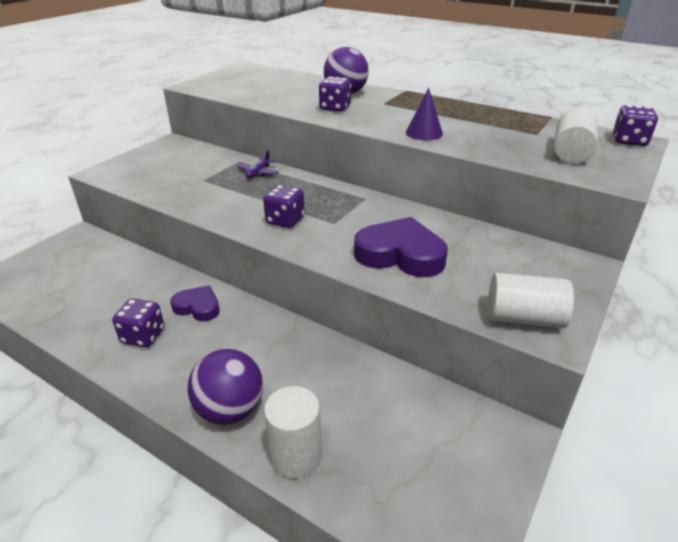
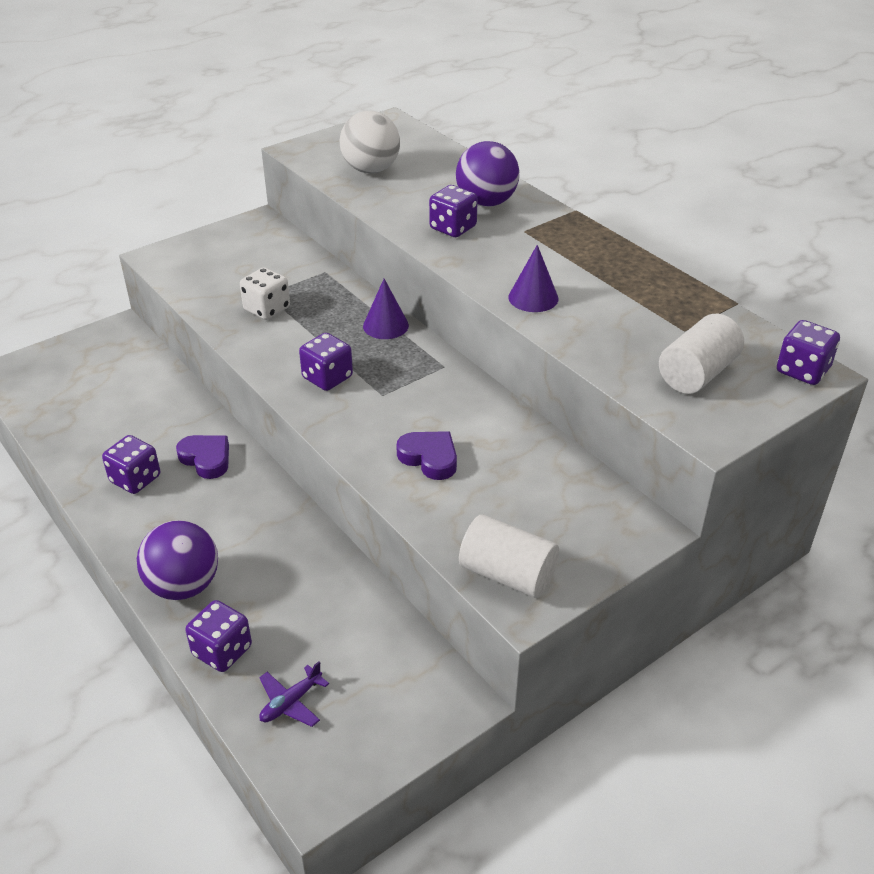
camera: 20 degrees right, 5 degrees up
purple plane [237,150,279,178] -> purple plane moved to [259,661,329,727]
white cylinder [264,386,322,478] -> purple dice [185,600,252,672]
purple heart [354,217,448,277] -> purple heart [396,431,457,480], size x0.59
none -> white dice [240,267,290,320]
none -> white ball [340,111,400,173]
none -> purple cone [363,279,409,339]

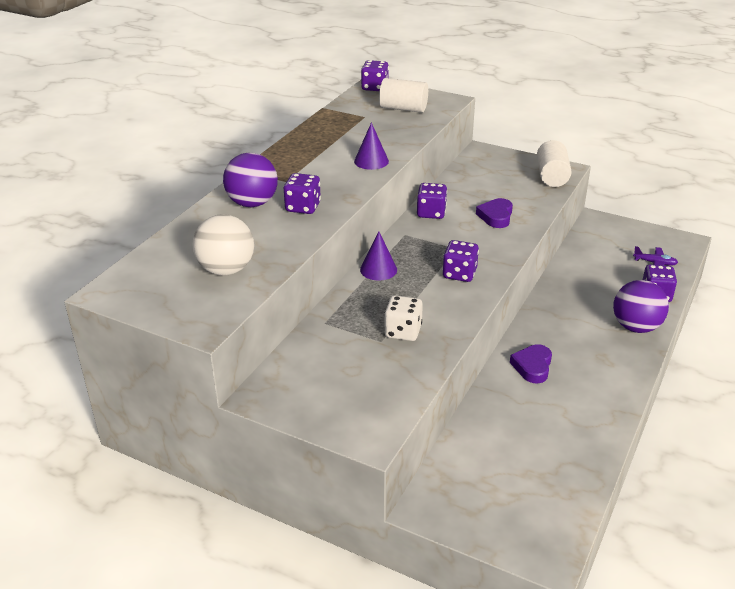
camera: 115 degrees left, 5 degrees down
purple dice [102,435,160,494] -> purple dice moved to [417,183,447,219]

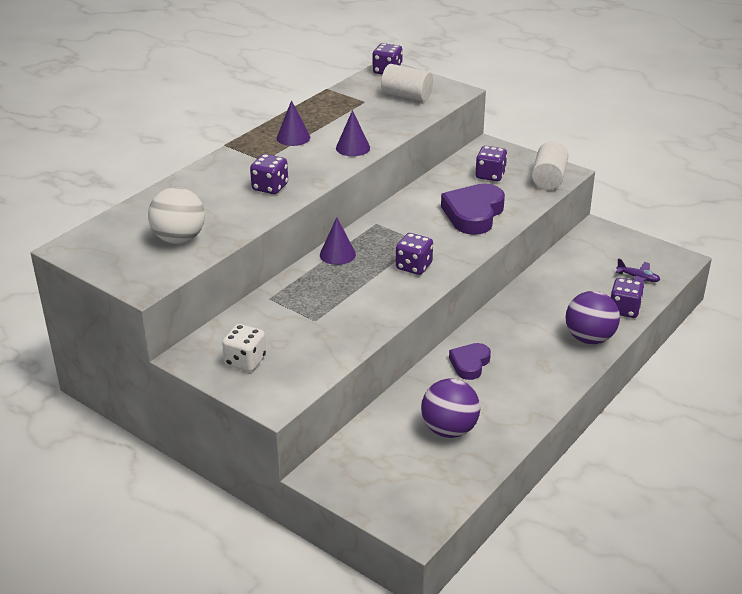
camera: 10 degrees right, 0 degrees up
purple ball [223,153,278,207] -> purple ball moved to [421,378,480,438]
white dice [384,295,423,341] -> white dice moved to [222,324,266,372]
purple dice [417,183,447,219] -> purple dice moved to [476,146,507,181]
purple heart [476,198,513,228] -> purple heart [441,184,505,235], size x1.70
none -> purple cone [277,100,310,146]

